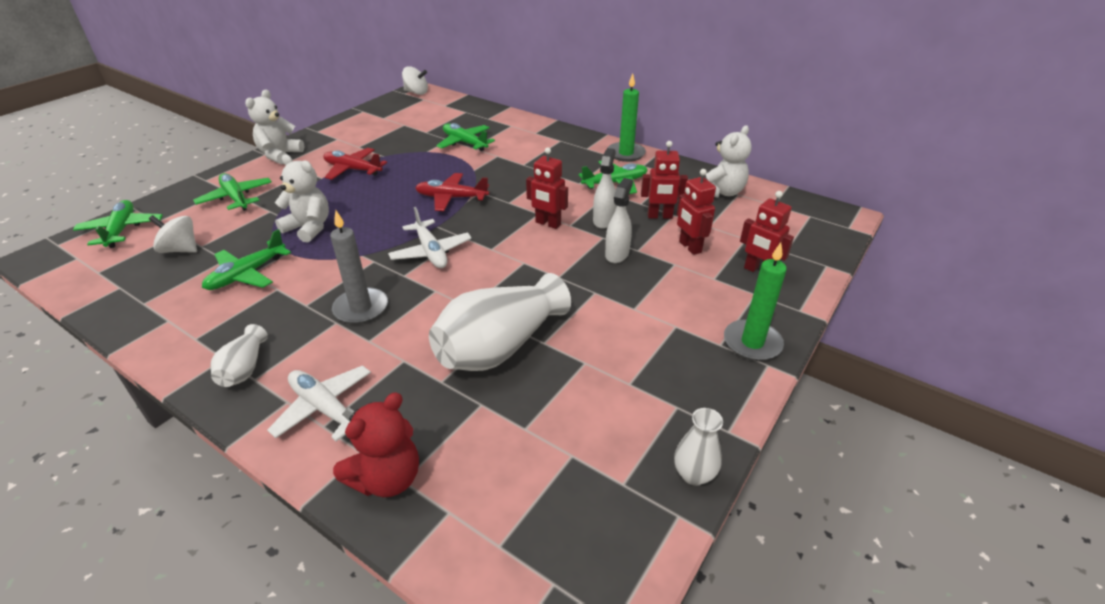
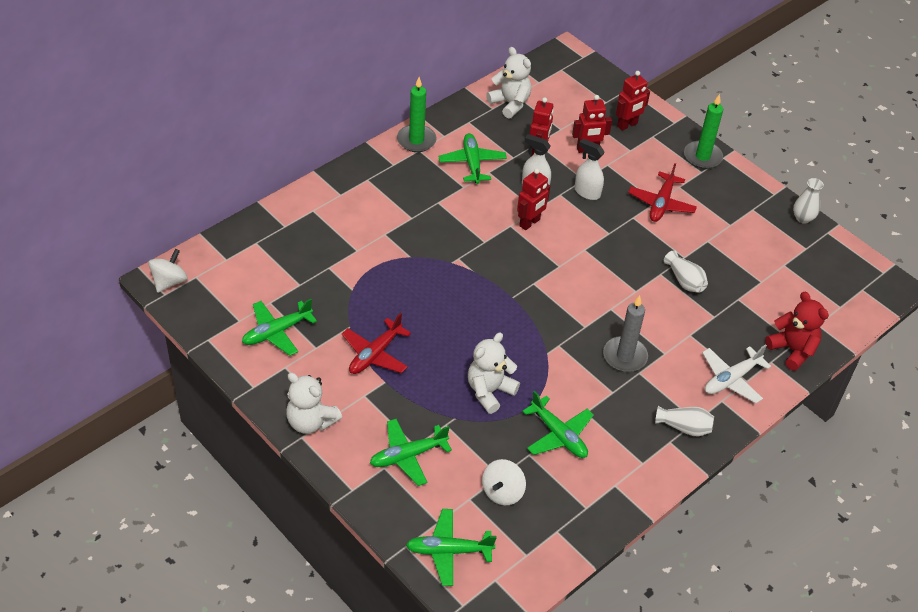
camera: 80 degrees left, 10 degrees up
white plane [388,207,472,268] -> none
red plane [415,173,489,211] -> red plane moved to [628,163,697,222]
white vase [429,273,571,371] -> white vase [664,250,708,293], size x0.49
green plane [436,123,495,151] -> green plane moved to [242,299,317,356]

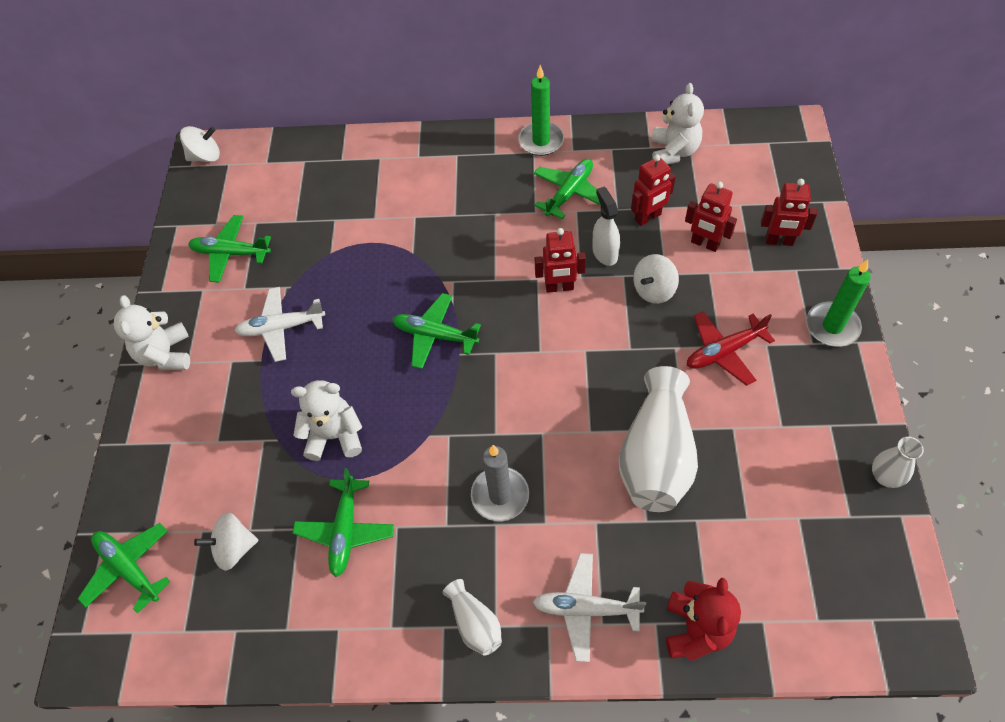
camera: 50 degrees right, 10 degrees up
red plane [342,313,411,374] -> white plane [235,287,325,362]
green plane [370,419,452,486] -> green plane moved to [392,293,481,369]
white spray bottle [574,138,605,200] -> white spinning top [633,254,679,304]
white vase [664,250,708,293] -> white vase [619,366,698,512], size x2.05

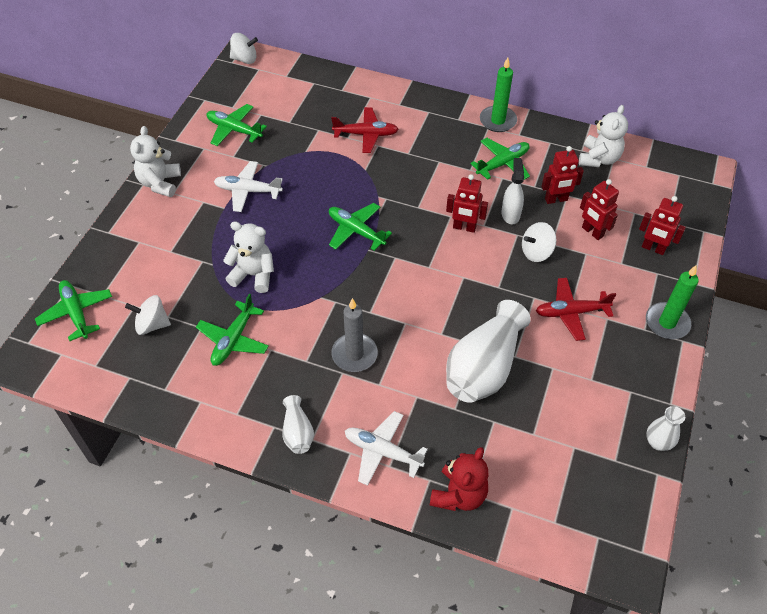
camera: 15 degrees right, 5 degrees down
none -> red plane [331,107,399,153]

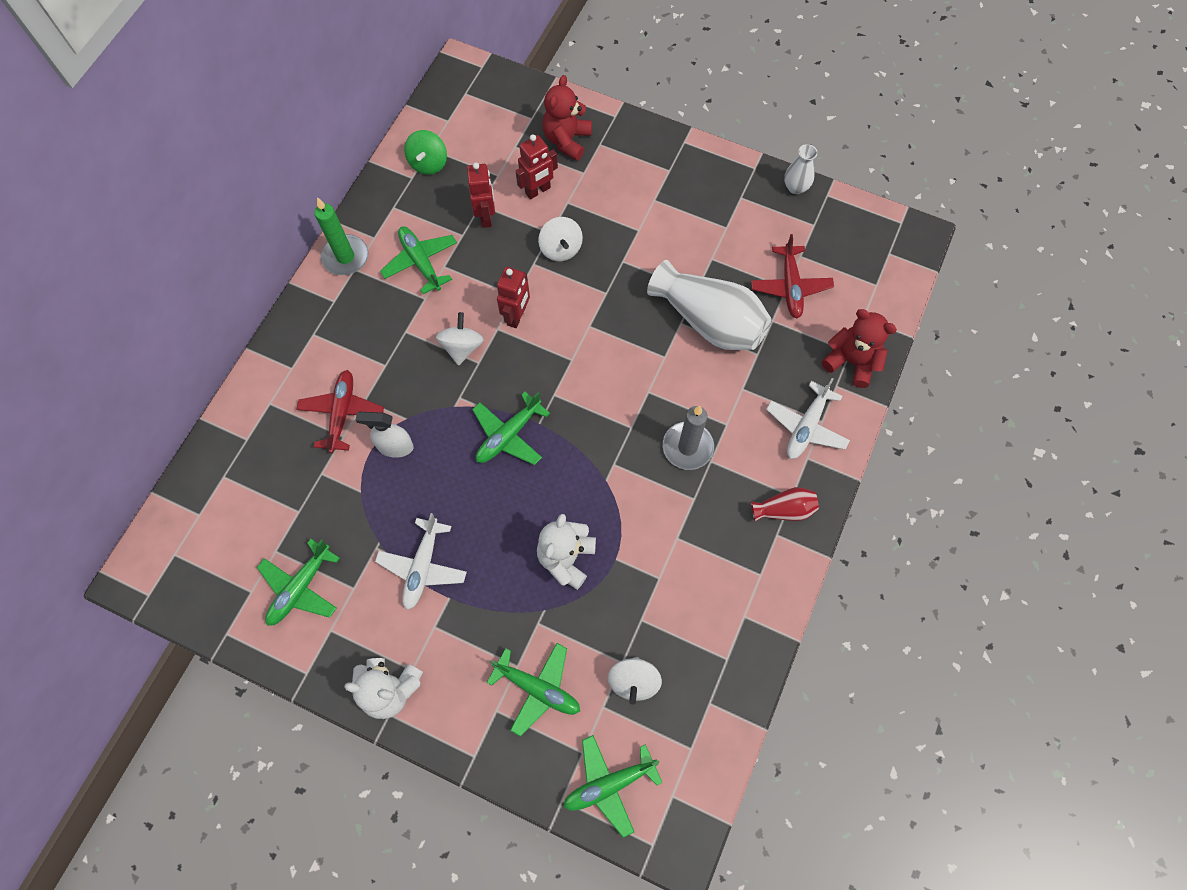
camera: 85 degrees left, 15 degrees up
green plane [196,294,269,366] -> green plane moved to [487,643,580,737]
white spinning top [230,33,258,64] -> white spinning top moved to [436,312,484,366]
white vase [282,395,314,454] -> red vase [751,487,819,522]
white spray bottle [501,158,524,224] -> white spray bottle moved to [355,412,413,458]
red plane [536,278,616,341] -> red plane moved to [751,234,834,318]
white teddy bear [579,105,628,167] -> green spinning top [404,130,447,175]
red robot [639,196,686,255] -> red teddy bear [542,75,592,161]
green candle [646,265,699,339] -> none

